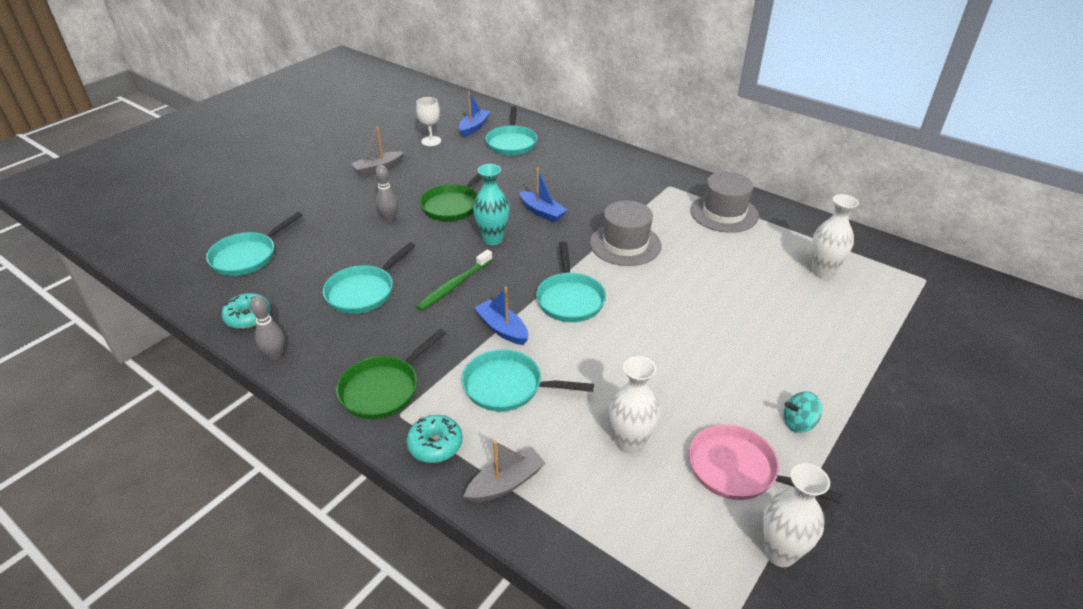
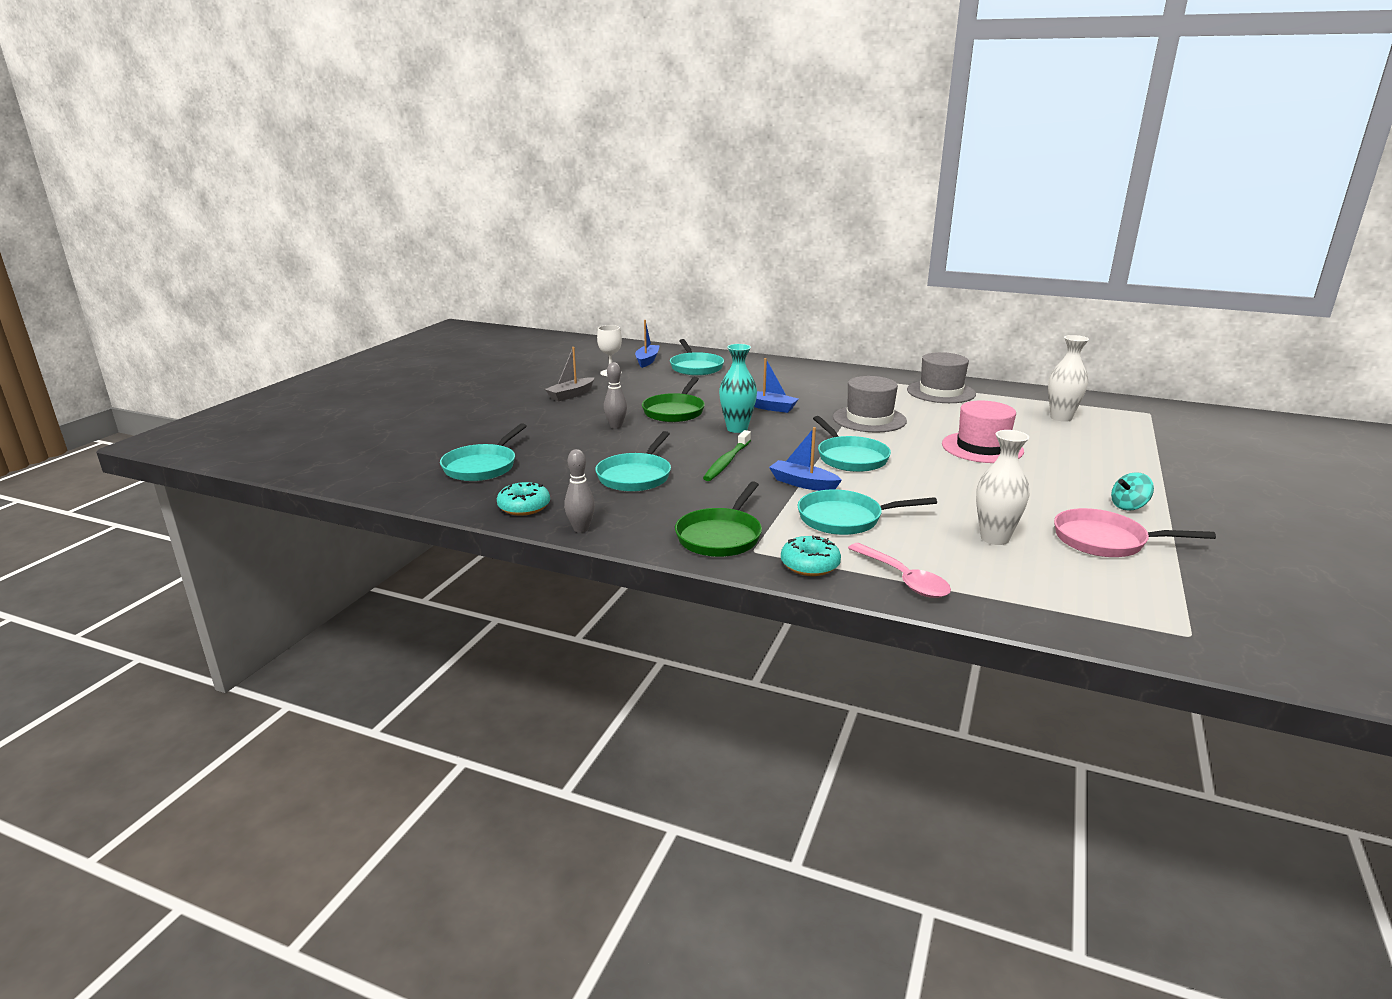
camera: 15 degrees left, 15 degrees down
grey boat [463,440,545,502] -> pink spoon [848,543,951,598]
white vase [763,463,830,567] -> none
none -> pink hat [942,401,1024,463]

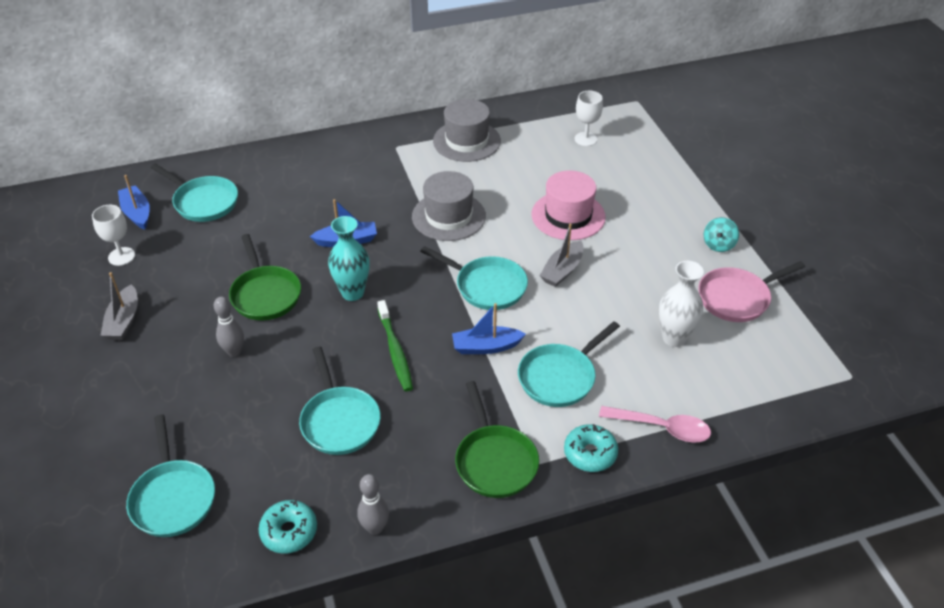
camera: 40 degrees left, 20 degrees up
white vase [1048,335,1089,422] -> white goblet [575,91,603,146]
none -> grey boat [540,223,583,287]

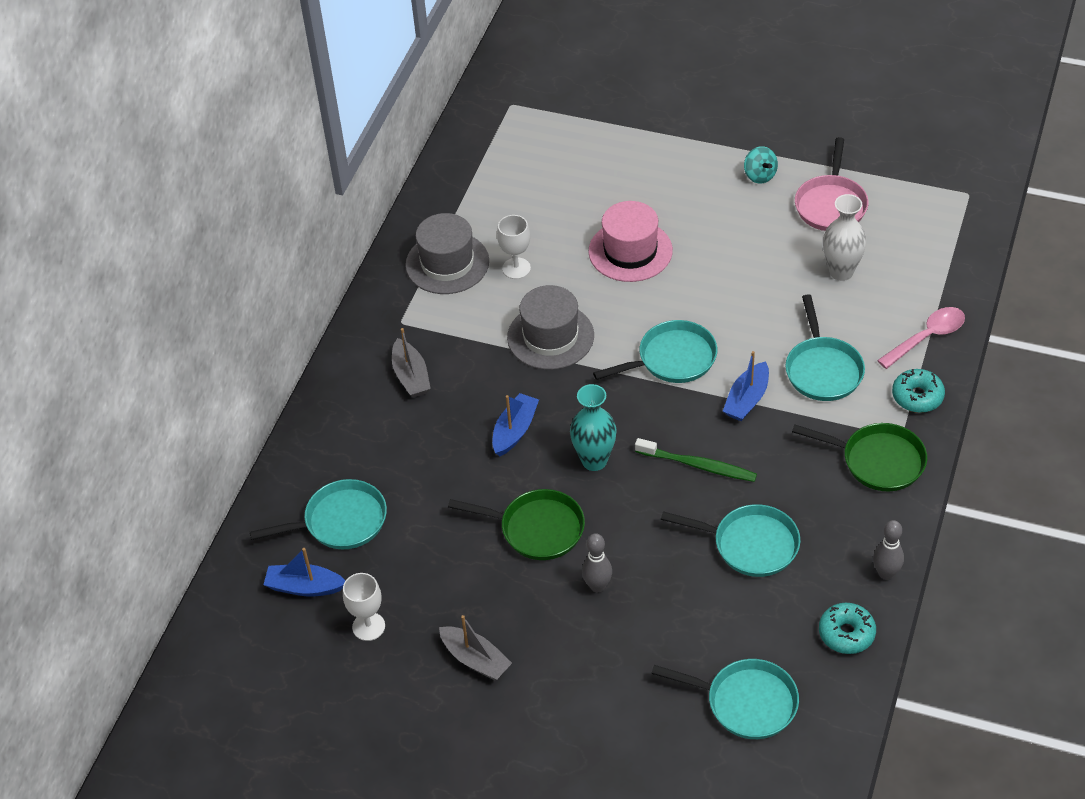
camera: 50 degrees left, 5 degrees up
grey boat [540,223,583,287] -> grey boat moved to [392,328,431,398]
white goblet [575,91,603,146] -> white goblet moved to [497,215,531,279]

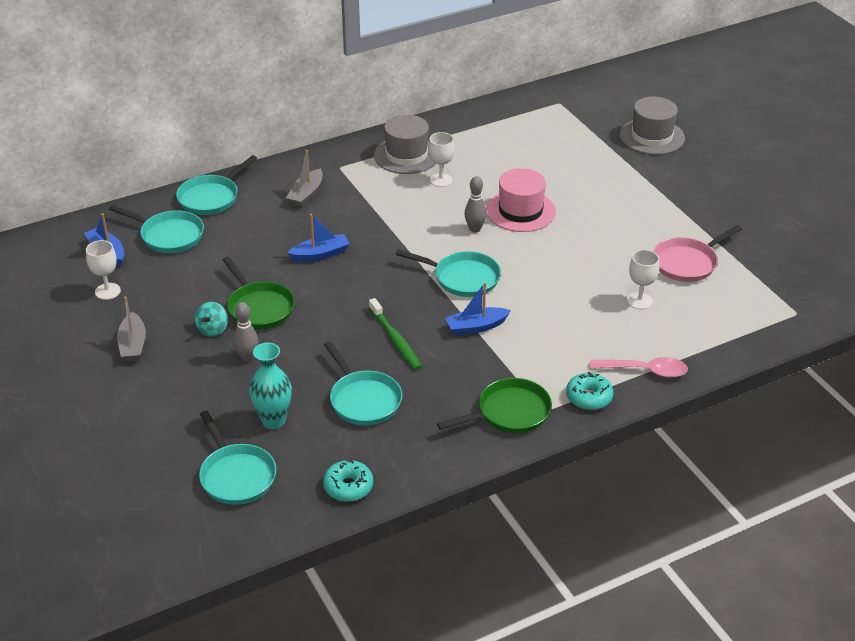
camera: 40 degrees right, 10 degrees down
grey hat [507,285,594,370] -> grey hat moved to [620,97,685,155]
turquoise vase [570,384,617,471] -> turquoise vase moved to [249,343,292,429]
turquoise spinning top [744,146,778,183] -> turquoise spinning top moved to [195,302,228,337]
turquoise pan [785,294,865,401] -> turquoise pan moved to [176,155,257,215]
green pan [792,423,927,491] -> green pan turned 90 degrees counterclockwise [437,378,552,433]
white vase [823,194,867,281] -> white goblet [627,250,660,309]
grey bowling pin [873,520,904,580] -> grey bowling pin moved to [464,176,487,233]

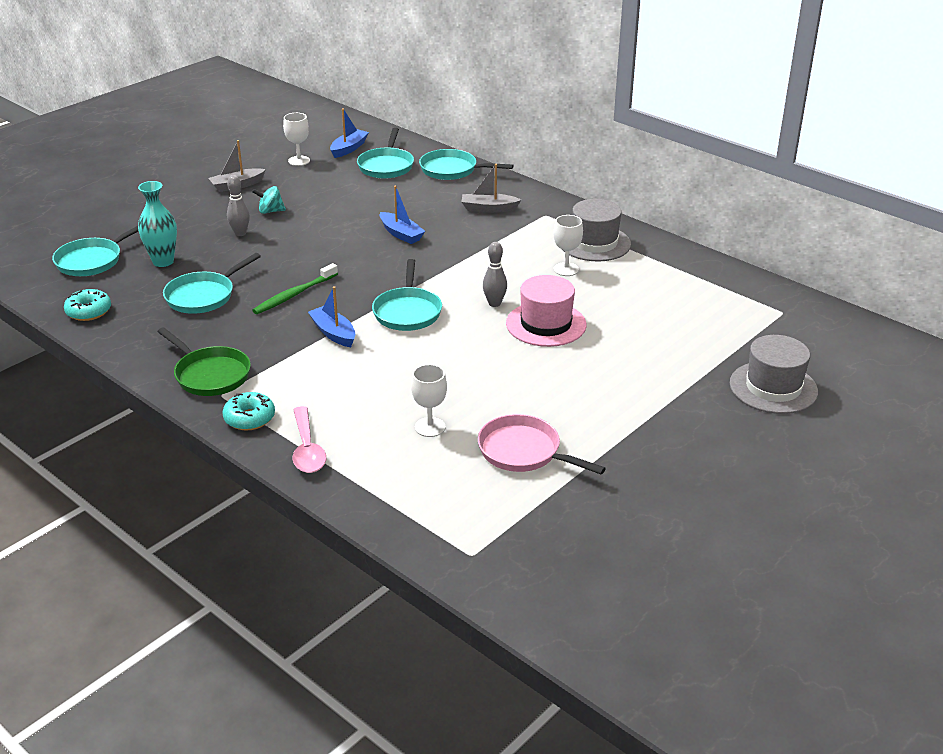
camera: 70 degrees right, 5 degrees down
green pan [223,257,295,329] -> none

